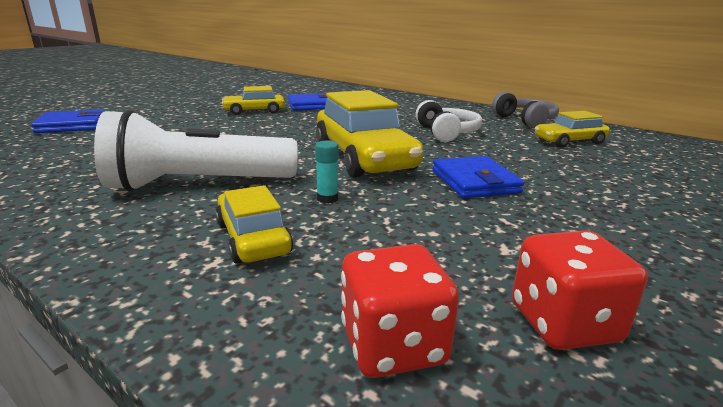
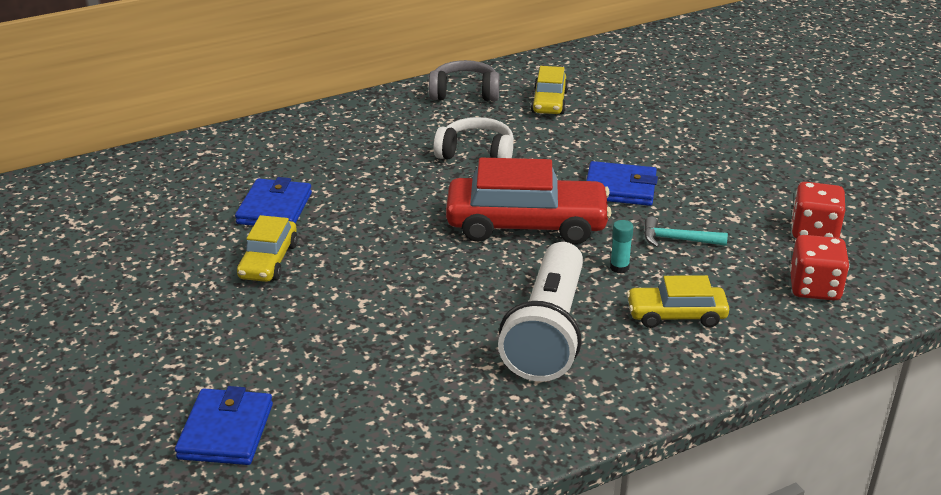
camera: 65 degrees left, 10 degrees up
yellow car [316,90,423,178] -> red car [446,158,612,244]
none -> turquoise hammer [644,216,728,247]

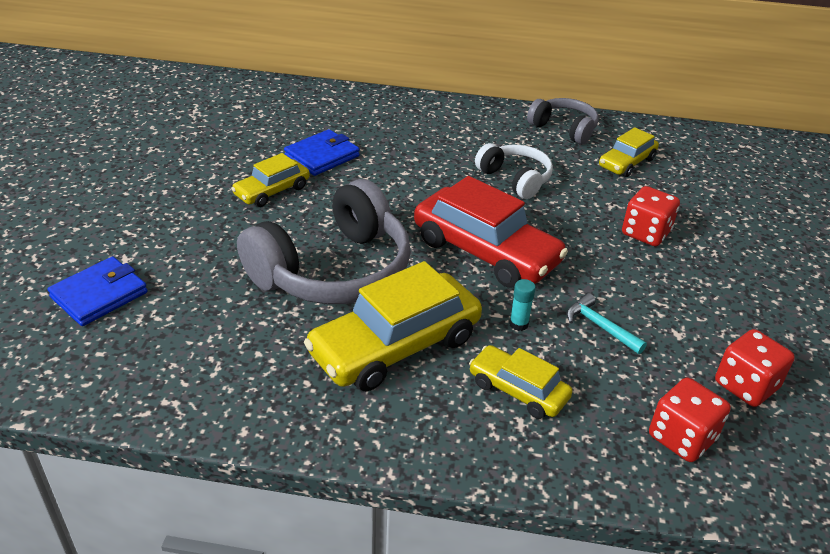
camera: 35 degrees right, 5 degrees up
white flashlight [498,242,583,381] -> yellow car [304,261,482,391]
blue wallet [586,161,658,206] -> none
none -> grey headphones [237,179,411,304]
none -> red dice [622,186,680,246]

